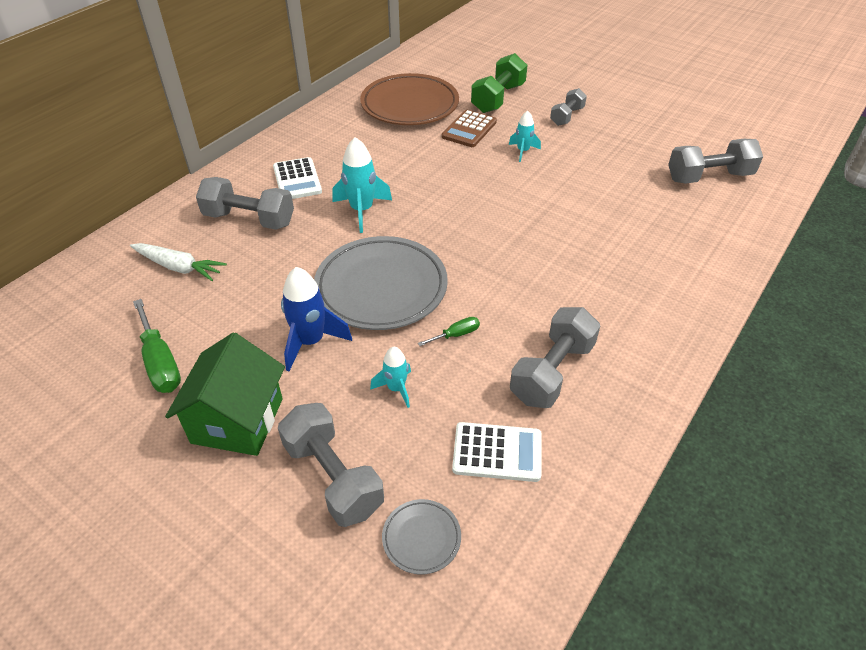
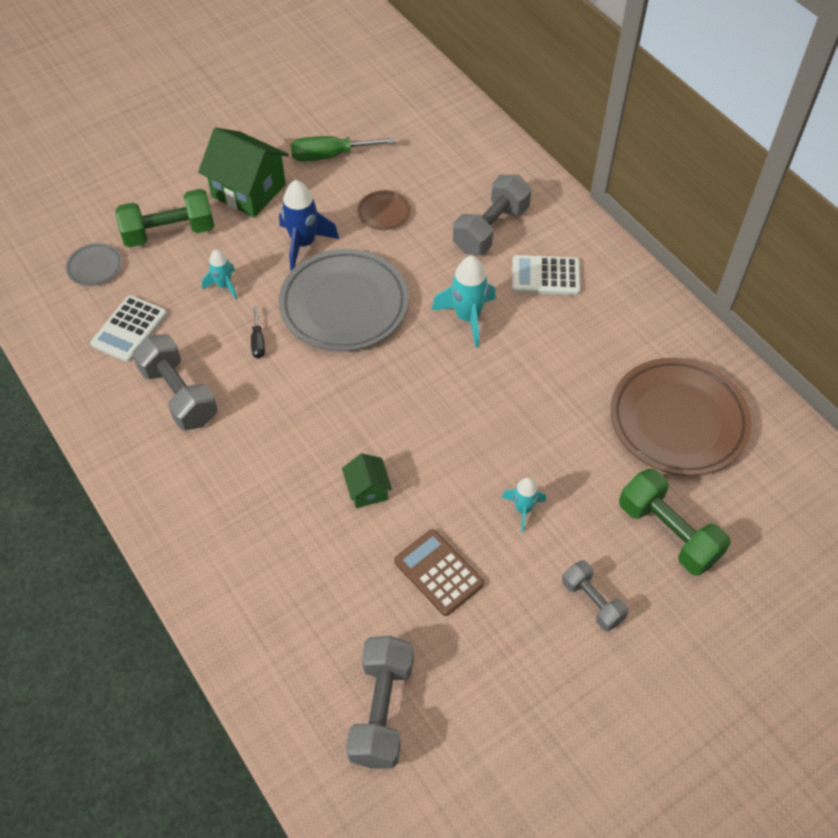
camera: 110 degrees right, 10 degrees up
white carrot [130,243,227,281] -> none
grey dumbbell [278,403,384,527] -> green dumbbell [116,189,214,248]
green screwdriver [418,317,480,346] -> black screwdriver [251,307,265,358]
brown calculator [442,110,497,147] -> brown calculator moved to [394,529,484,616]
none -> green house [342,453,392,508]
none -> brown plate [357,190,411,230]

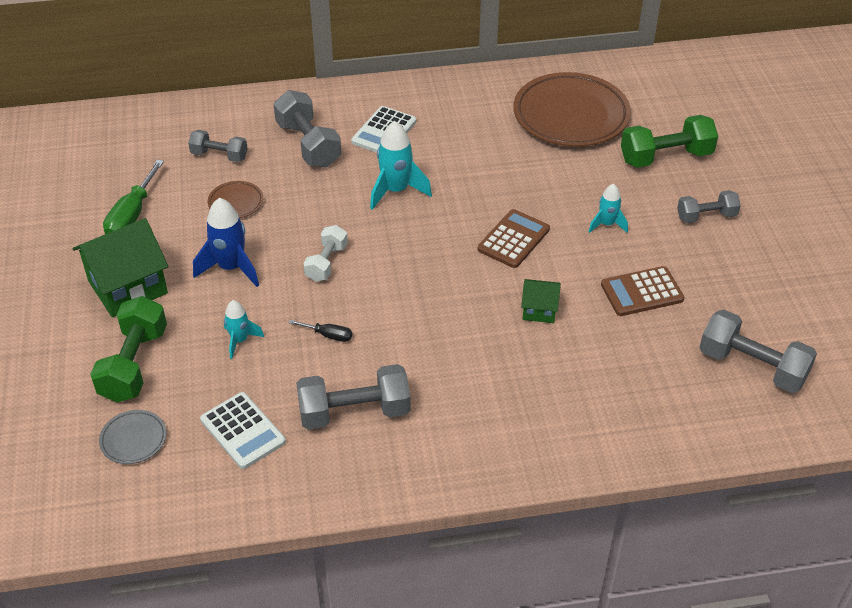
camera: 65 degrees left, 10 degrees down
grey plate [279,249,409,351] -> white dumbbell [303,225,348,282]
none -> grey dumbbell [188,130,248,162]
none -> brown calculator [478,209,550,268]

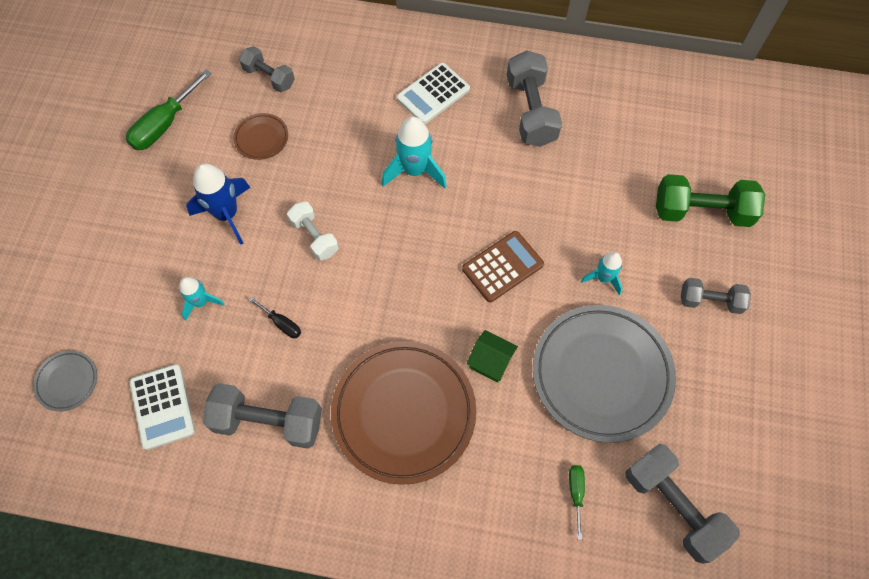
camera: 20 degrees right, 20 degrees up
green house [72,218,168,317] -> none
green dumbbell [90,296,167,403] -> none
grey dumbbell [273,90,341,167] -> grey dumbbell moved to [507,51,562,147]
white dumbbell [303,225,348,282] -> white dumbbell turned 75 degrees counterclockwise [287,201,339,261]
brown plate [513,72,631,147] -> brown plate moved to [331,341,476,485]
brown calculator [601,266,684,316] -> grey plate [533,305,676,443]
none -> green screwdriver [569,465,585,540]

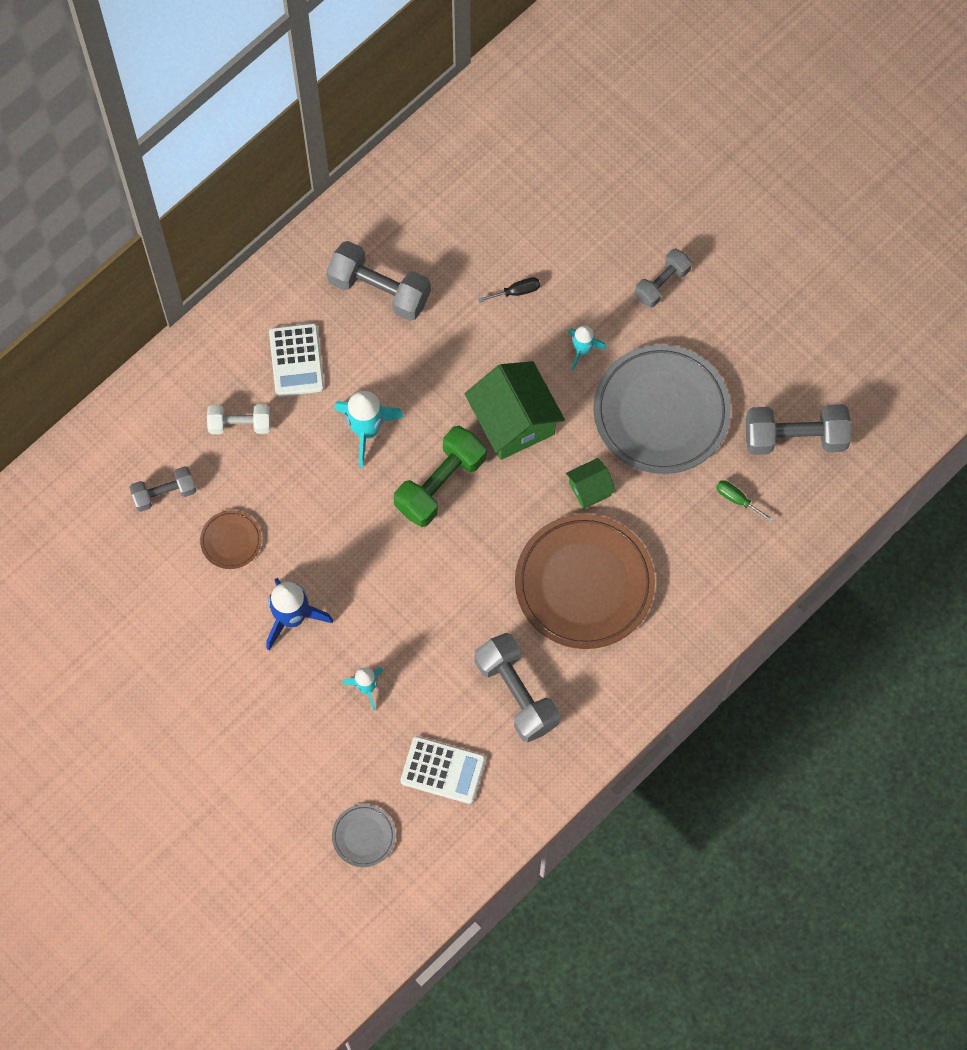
camera: 55 degrees left, 5 degrees up
green screwdriver [126,69,211,150] -> none
grey dumbbell [203,383,322,449] -> grey dumbbell turned 75 degrees counterclockwise [474,633,560,743]
black screwdriver [248,296,301,338] -> black screwdriver moved to [478,277,540,302]
white dumbbell [287,201,339,261] -> white dumbbell moved to [207,404,271,434]
brown calculator [462,231,544,302] -> green house [464,361,565,460]
green dumbbell [656,174,765,227] -> green dumbbell moved to [394,426,486,527]

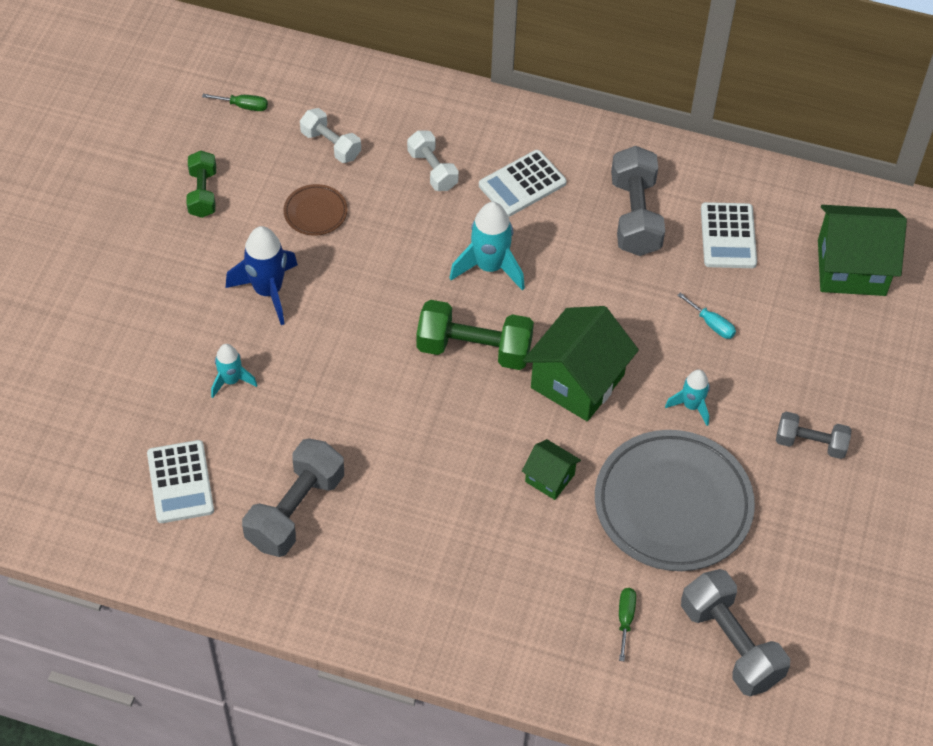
camera: 60 degrees right, 15 degrees down
grey dumbbell [129,466,196,512] -> white dumbbell [300,108,361,163]
grey plate [332,804,395,867] -> none
black screwdriver [478,277,540,302] -> turquoise screwdriver [677,292,736,339]
brown plate [515,514,655,649] -> none
none -> green dumbbell [186,151,216,218]
none -> green screwdriver [202,94,268,111]
none -> white calculator [701,202,757,268]
none -> green house [818,205,907,296]

